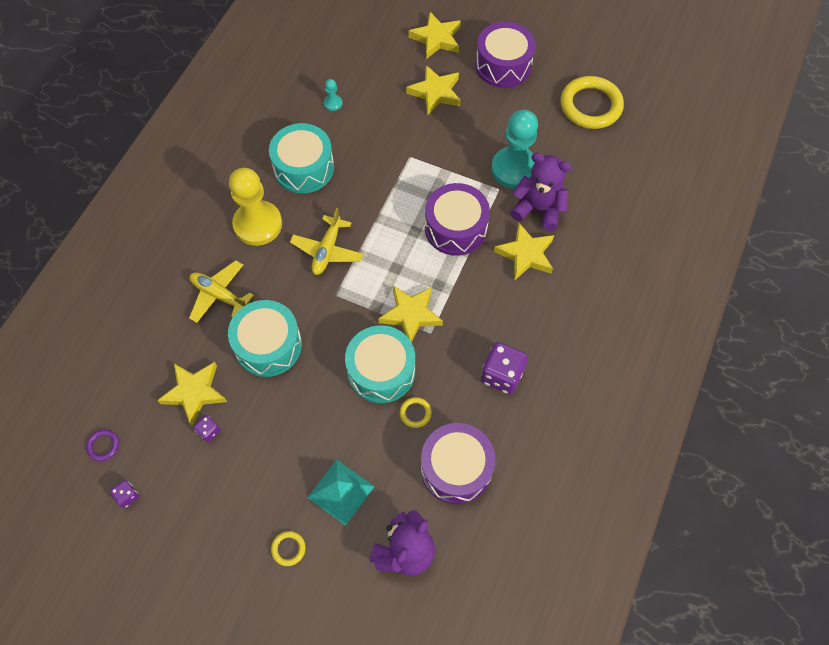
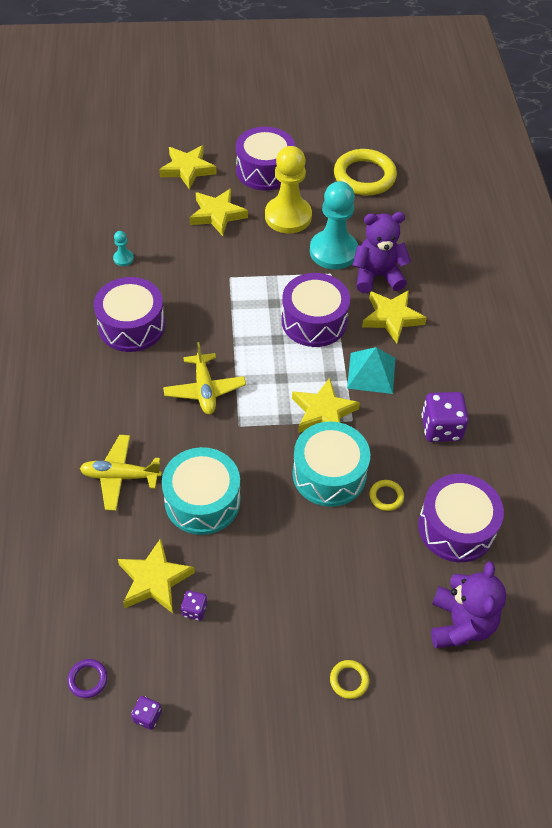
camera: 30 degrees left, 10 degrees down
yellow pawn [229,168,282,246] -> yellow pawn moved to [265,146,312,233]
turquoise drum [269,123,334,193] -> purple drum [94,277,165,352]
turquoise pyramid [307,460,375,526] -> turquoise pyramid moved to [347,347,395,394]

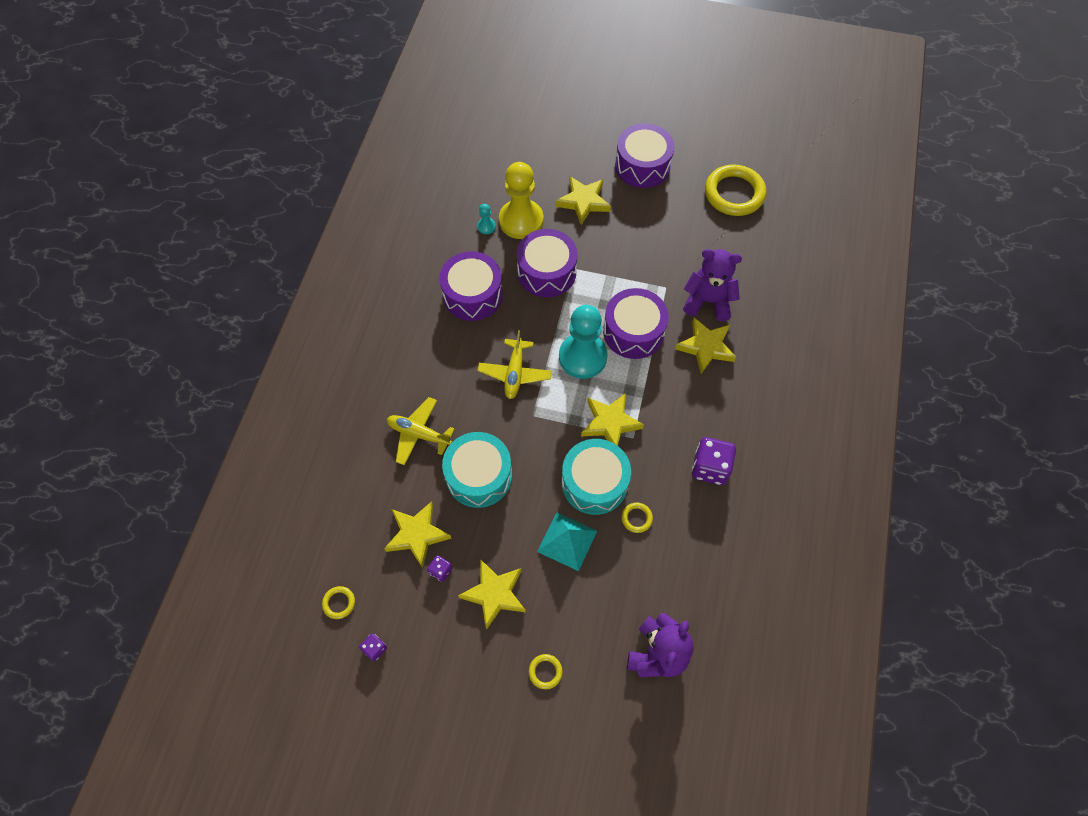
camera: 20 degrees right, 10 degrees up
purple ring [68,659,108,698] -> yellow ring [322,586,355,619]
yellow star [159,145,217,190] -> yellow star moved to [458,560,526,630]
yellow pawn [265,146,312,233] -> yellow pawn moved to [499,162,544,239]
turquoise pawn [310,181,358,270] -> turquoise pawn moved to [559,305,608,379]
turquoise pyramid [347,347,395,394] -> turquoise pyramid moved to [537,512,597,571]
purple drum [418,474,504,562] -> purple drum moved to [517,229,578,297]

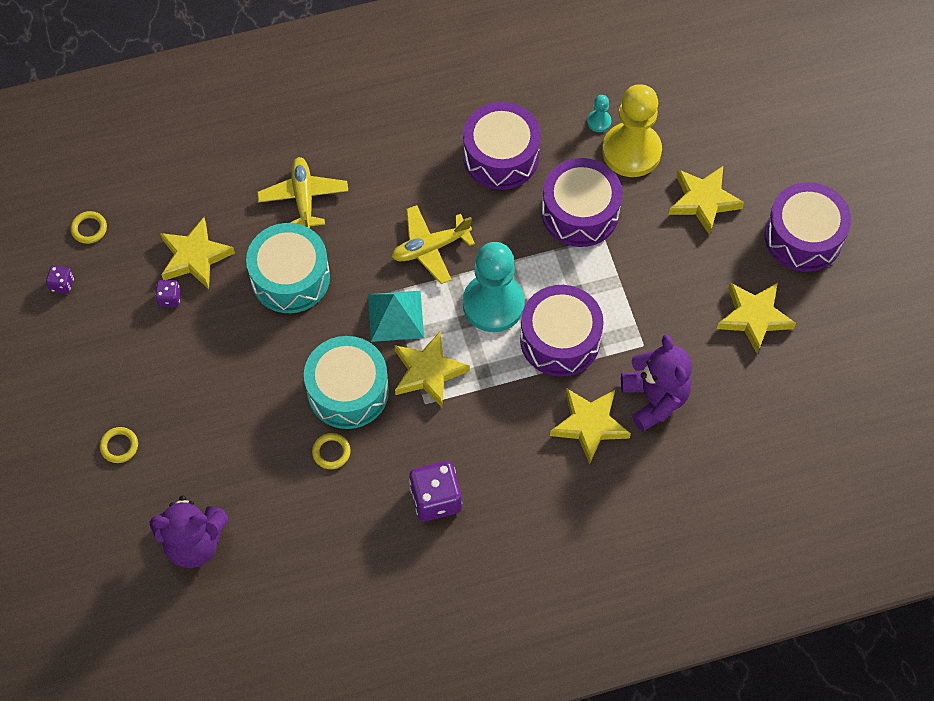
camera: 60 degrees right, 0 degrees up
yellow star [458,560,526,630] -> yellow star moved to [717,283,796,354]
turquoise pyramid [537,512,597,571] -> turquoise pyramid moved to [368,291,424,342]
yellow ring [705,164,766,216] -> none

